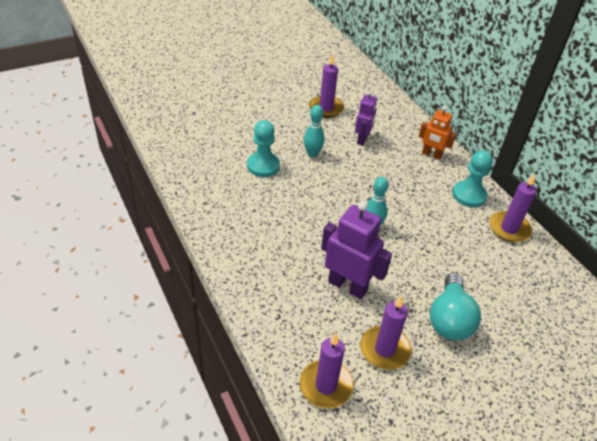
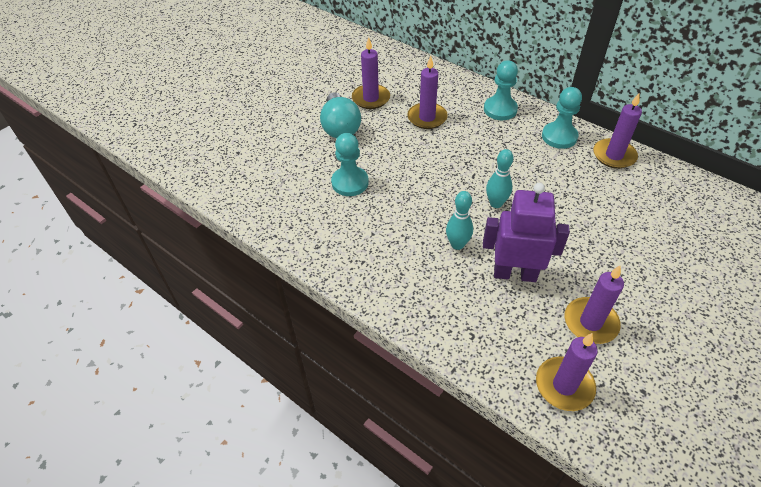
camera: 20 degrees left, 5 degrees up
turquoise bowling pin [304,105,325,157] -> turquoise bowling pin moved to [446,191,473,250]
purple robot [355,90,377,145] -> purple candle [407,56,448,129]
orange robot [419,106,456,160] -> turquoise pawn [484,60,518,120]
turquoise light bulb [430,273,481,341] -> turquoise light bulb moved to [320,92,361,138]

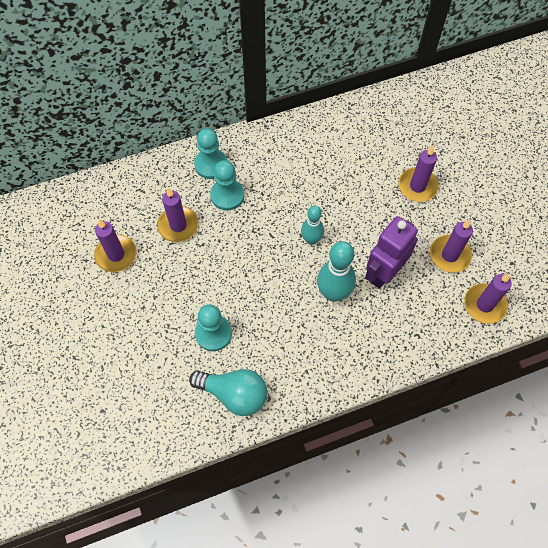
camera: 60 degrees left, 15 degrees up
turquoise light bulb [320,92,361,138] -> turquoise light bulb moved to [189,369,267,416]
turquoise bowling pin [446,191,473,250] -> turquoise bowling pin [317,241,356,302], size x1.59
turquoise pawn [542,87,582,149] -> turquoise pawn moved to [210,160,244,211]
purple candle [593,93,642,169] -> purple candle moved to [398,146,439,202]

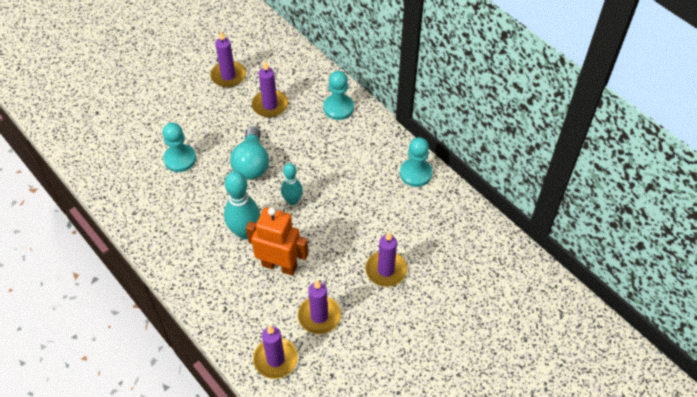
camera: 70 degrees right, 10 degrees down
turquoise light bulb [189,369,267,416] -> turquoise light bulb moved to [230,126,269,180]
turquoise pawn [210,160,244,211] -> turquoise pawn moved to [400,137,432,187]
purple robot [365,216,418,289] -> orange robot [246,207,309,276]

